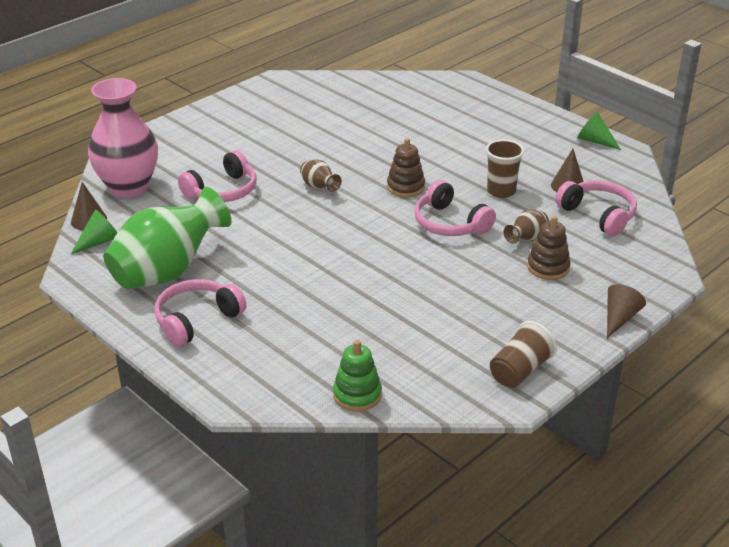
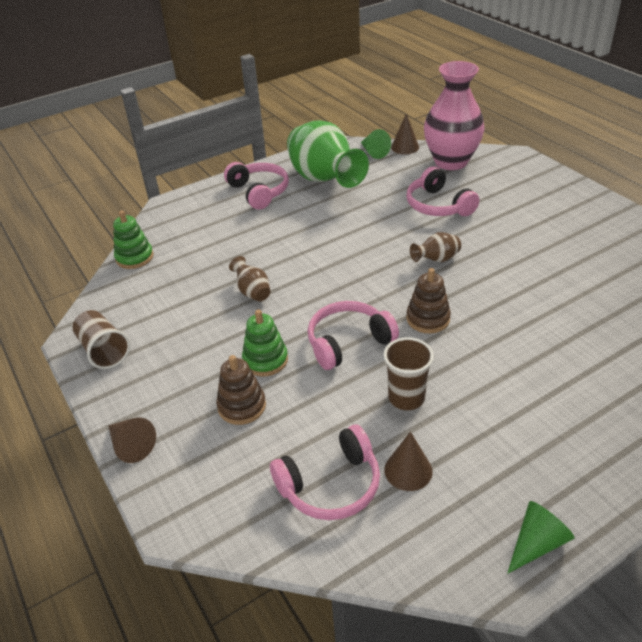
camera: 105 degrees right, 5 degrees up
brown vase [504,209,549,244] -> brown vase moved to [229,256,271,302]
none -> green stacking toy [242,310,288,376]

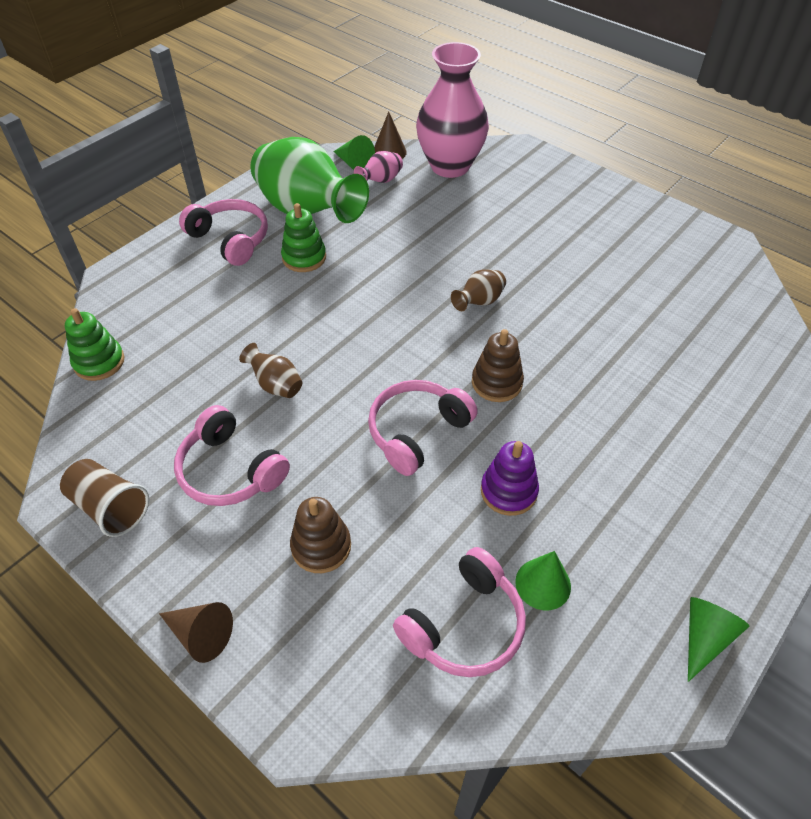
camera: 20 degrees left, 10 degrees up
green stacking toy [242,310,288,376] -> green stacking toy moved to [281,203,326,272]
brown cup [383,337,434,410] -> purple stacking toy [481,441,539,516]
brown cone [384,431,433,491] -> green cone [515,551,571,610]
pink headphones [406,166,479,216] -> pink headphones moved to [174,405,290,506]
none -> pink vase [354,151,403,183]

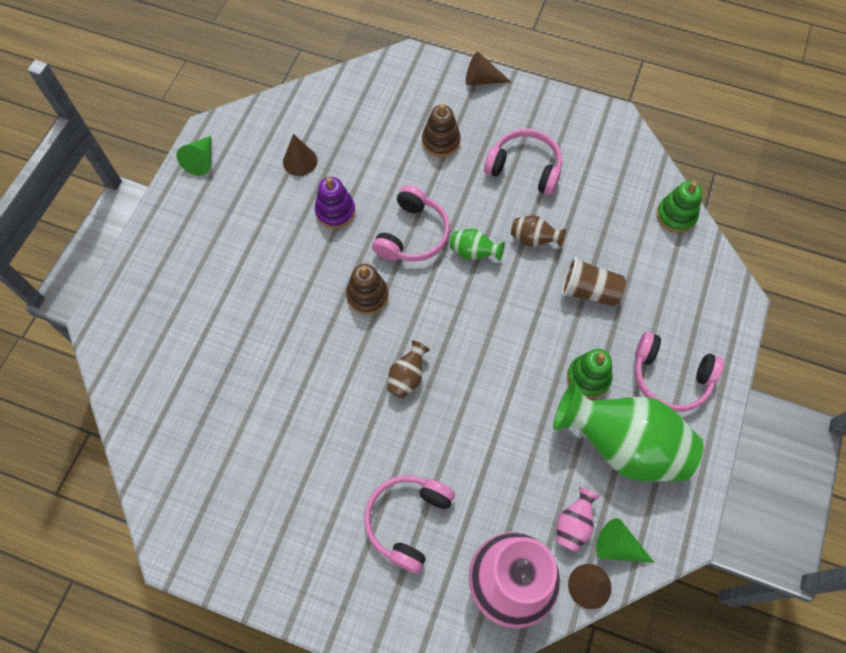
camera: 160 degrees right, 15 degrees up
brown cup [60,459,149,537] -> brown cup moved to [562,257,626,306]
pink headphones [393,547,526,677] -> pink headphones moved to [364,475,455,574]
green cone [515,551,571,610] -> brown cone [283,134,318,176]
none -> green vase [450,228,505,261]

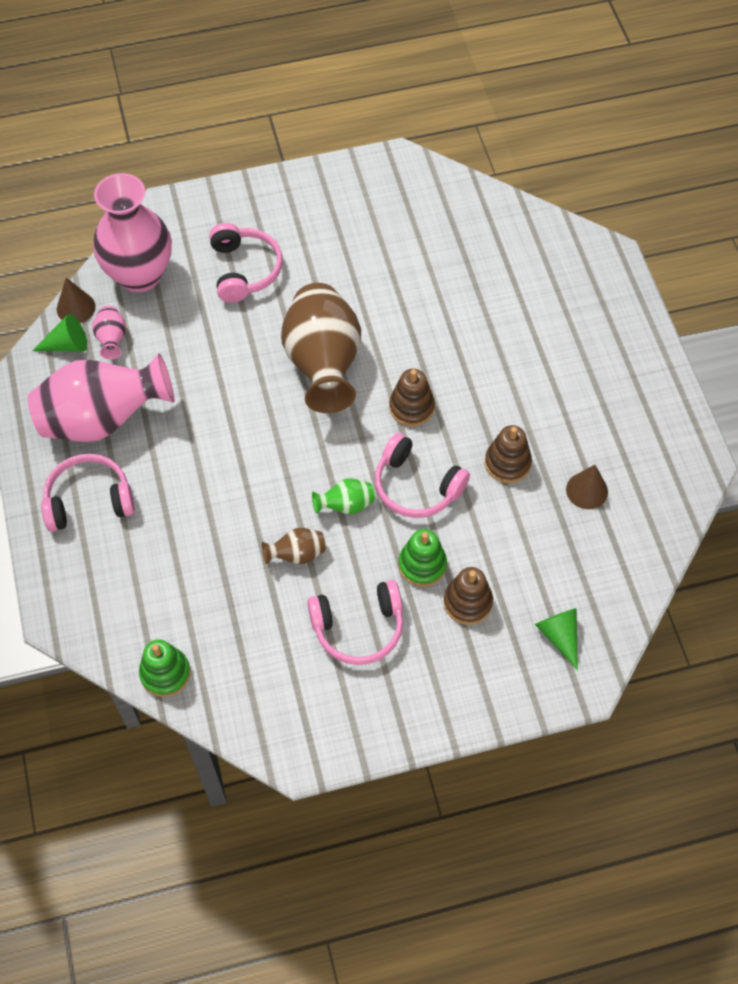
camera: 145 degrees right, 5 degrees down
green cone [176,136,211,176] -> green cone moved to [535,608,578,670]
purple stacking toy [315,177,355,229] -> brown stacking toy [485,425,532,483]
pink headphones [372,185,450,262] -> pink headphones turned 45 degrees counterclockwise [375,433,470,518]
brown vase [387,340,430,399] -> brown vase [281,283,361,413], size x2.33
brown cone [466,52,511,85] -> none
green vase [553,382,704,482] -> pink vase [28,354,174,442]
brown cup [562,257,626,306] -> none
green stacking toy [567,349,613,398] -> green stacking toy moved to [398,529,447,587]

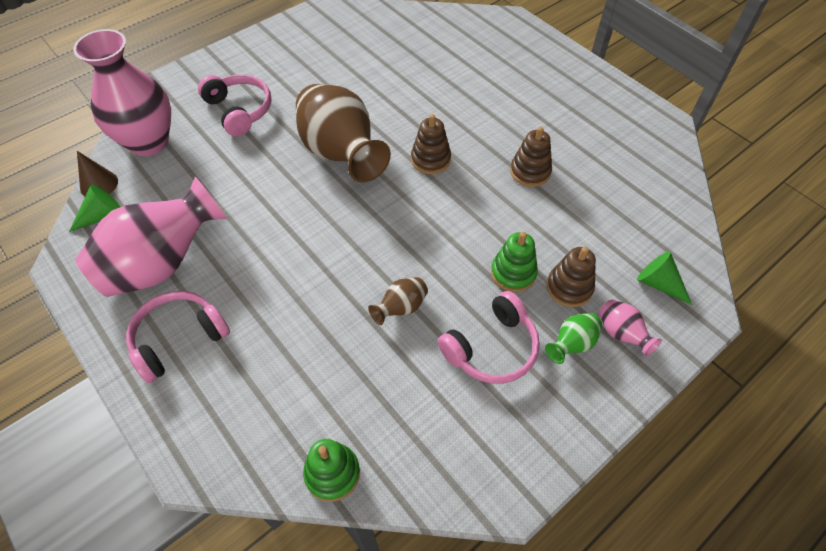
camera: 25 degrees left, 5 degrees down
pink vase [92,305,126,360] -> pink vase moved to [599,299,662,357]
green vase [312,478,375,514] -> green vase moved to [545,313,602,364]
pink headphones [375,433,470,518] -> none
brown cone [566,465,608,509] -> none

